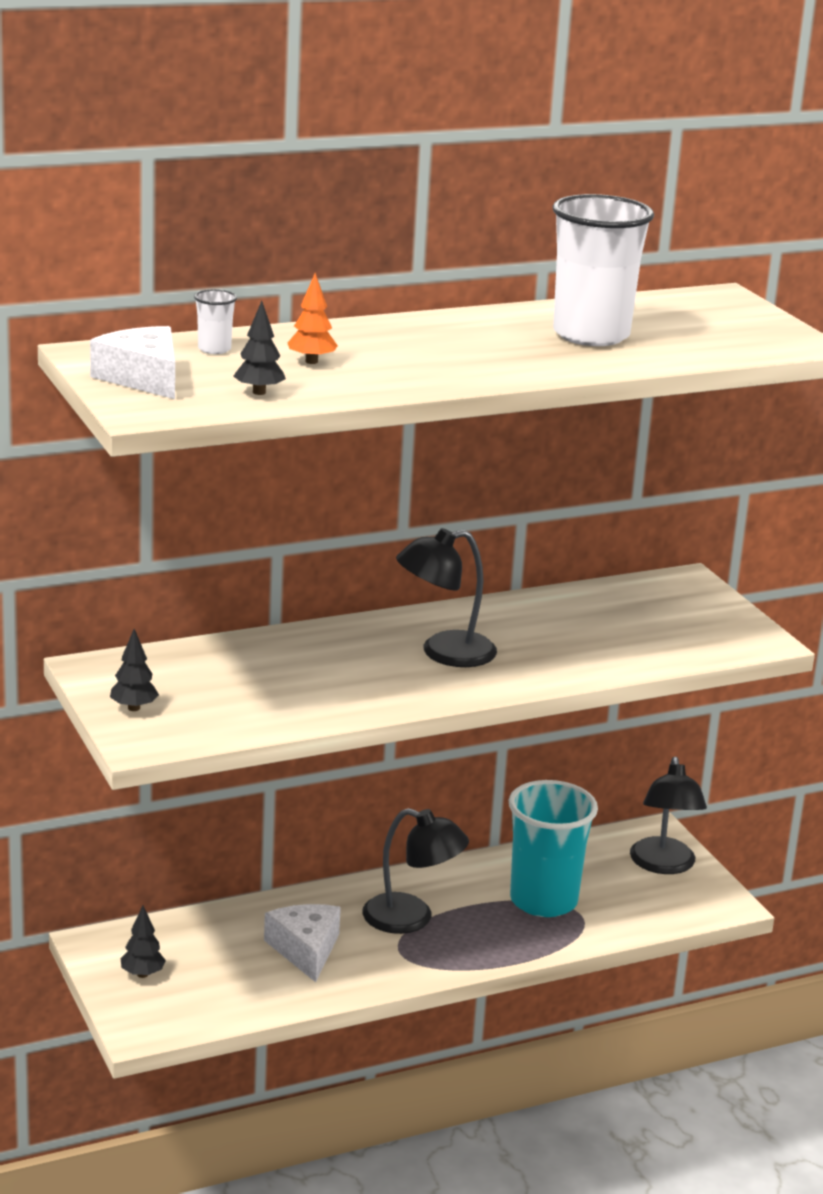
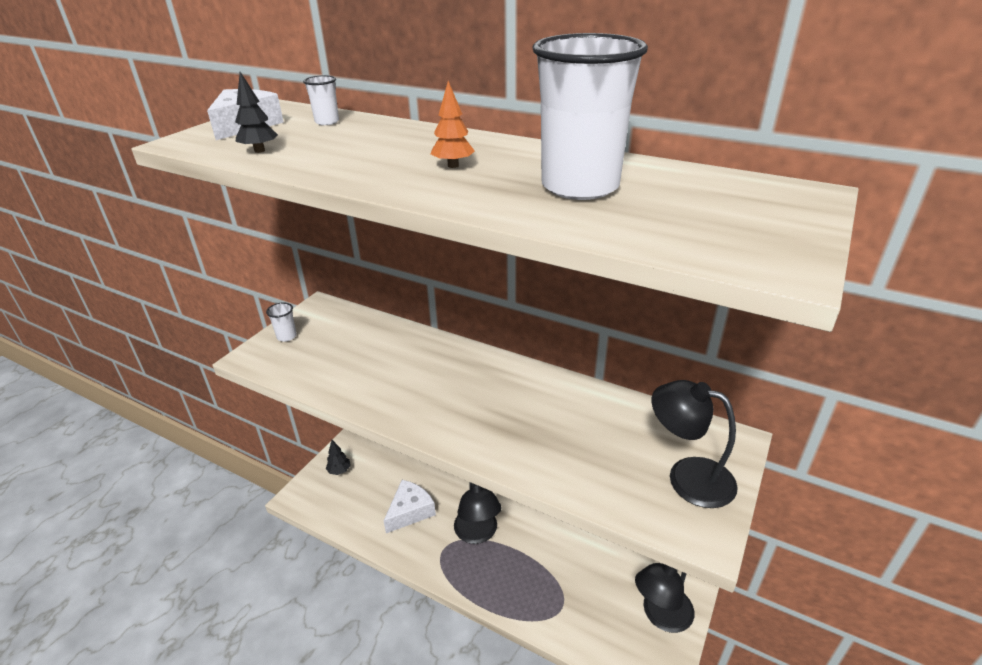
camera: 55 degrees right, 10 degrees up
black tree [110,629,159,711] -> white cup [266,302,297,342]
orange tree [288,273,338,364] -> orange tree moved to [430,81,475,168]
black lamp [396,528,497,667] -> black lamp moved to [652,380,738,508]
turquoise cup [509,780,598,917] -> none

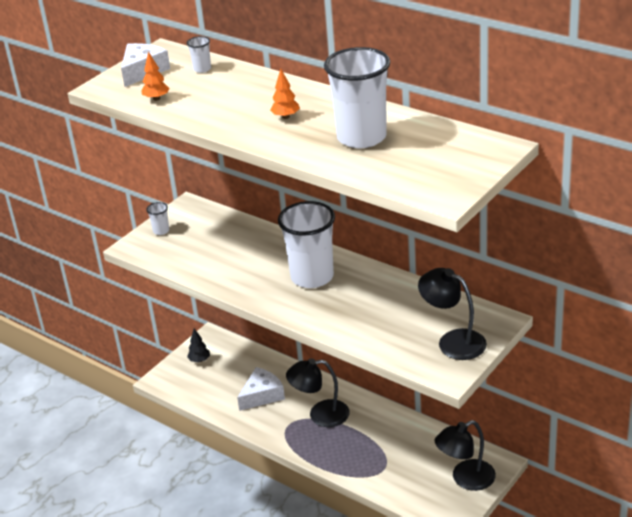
camera: 10 degrees right, 0 degrees up
black tree [235,72,278,153] -> orange tree [141,51,170,101]
black lamp [454,482,501,544] -> black lamp turned 90 degrees clockwise [286,358,350,427]
none -> white cup [278,201,335,288]

